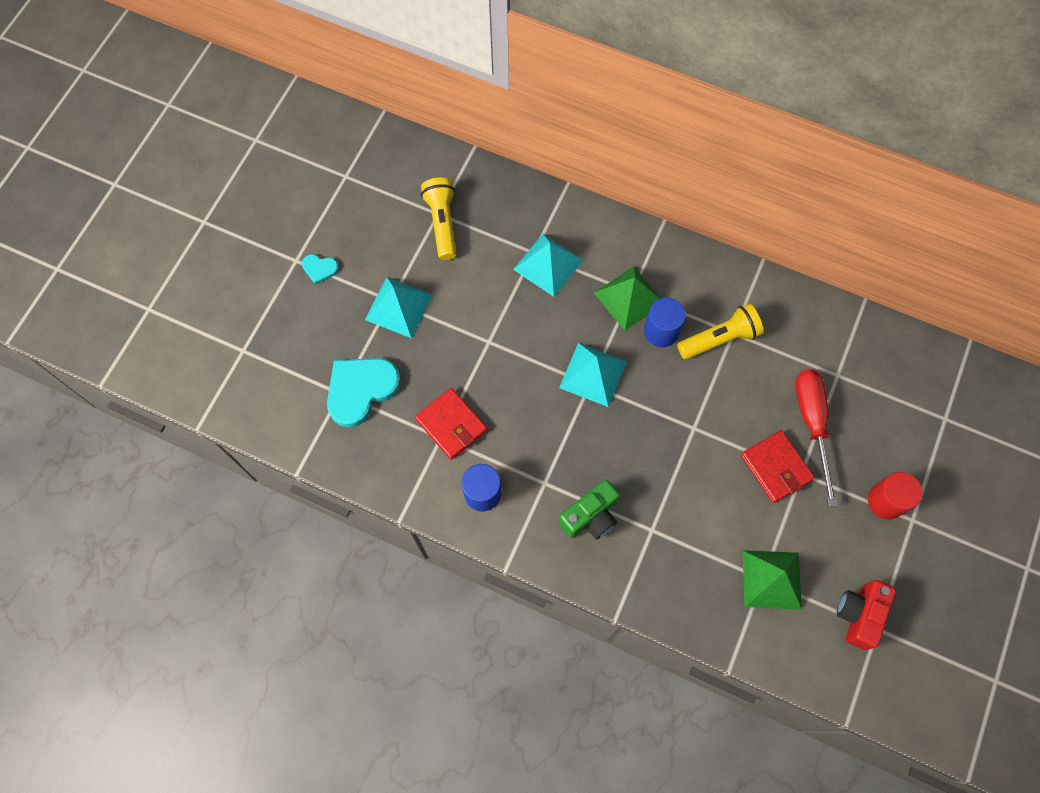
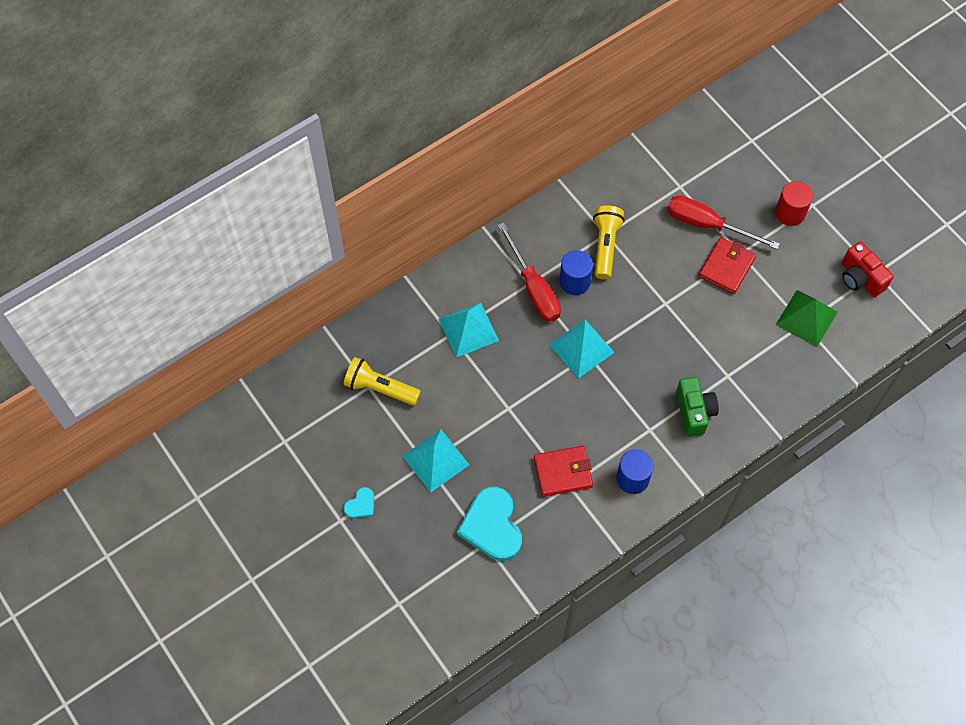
camera: 60 degrees left, 5 degrees down
green pyramid [594,267,661,331] -> red screwdriver [498,222,561,322]
red wallet [741,430,815,503] -> red wallet turned 60 degrees counterclockwise [699,237,756,294]

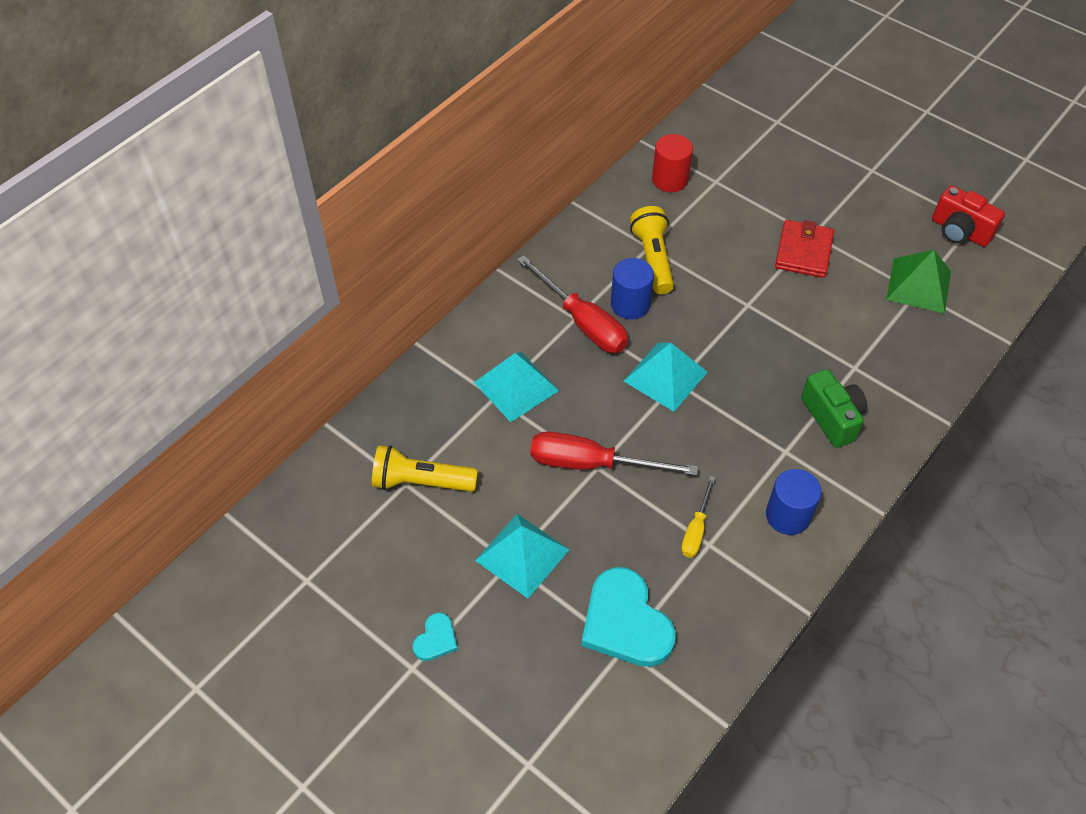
camera: 15 degrees left, 10 degrees down
red wallet [534,446,593,497] -> yellow screwdriver [681,476,715,558]
red screwdriver [667,196,780,249] -> red screwdriver moved to [530,432,698,476]
red cylinder [775,181,813,226] -> red cylinder moved to [652,134,693,192]

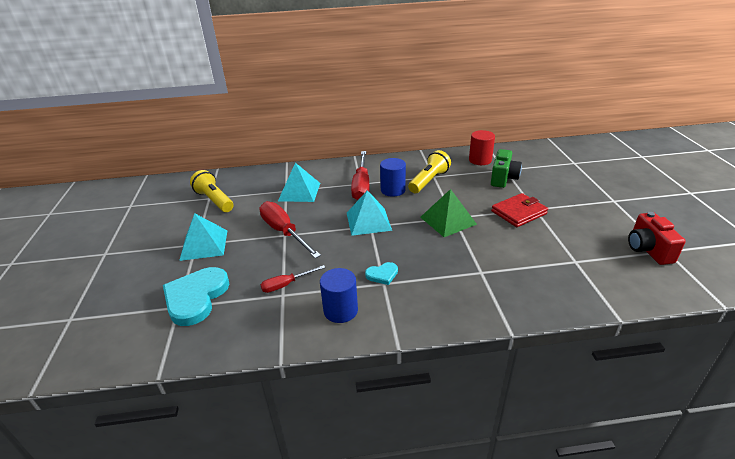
camera: 45 degrees right, 20 degrees down
turquoise heart [413,613,458,661] -> turquoise heart moved to [365,262,398,285]
yellow screwdriver [681,476,715,558] -> red screwdriver [261,265,325,293]
green camera [801,369,867,448] -> green camera moved to [491,149,522,188]
green pyramid [886,250,951,313] -> green pyramid moved to [420,189,477,237]

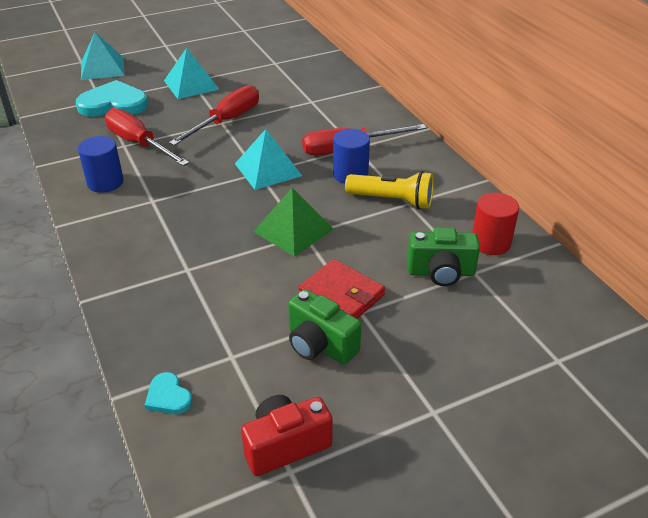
camera: 70 degrees right, 5 degrees up
yellow flashlight [190,170,234,212] -> none
red screwdriver [261,265,325,293] -> red screwdriver [105,108,189,166], size x1.83
turquoise pyramid [278,163,320,202] -> turquoise pyramid moved to [81,32,125,80]
turquoise heart [365,262,398,285] -> turquoise heart moved to [145,372,192,414]
none -> green camera [288,289,361,364]

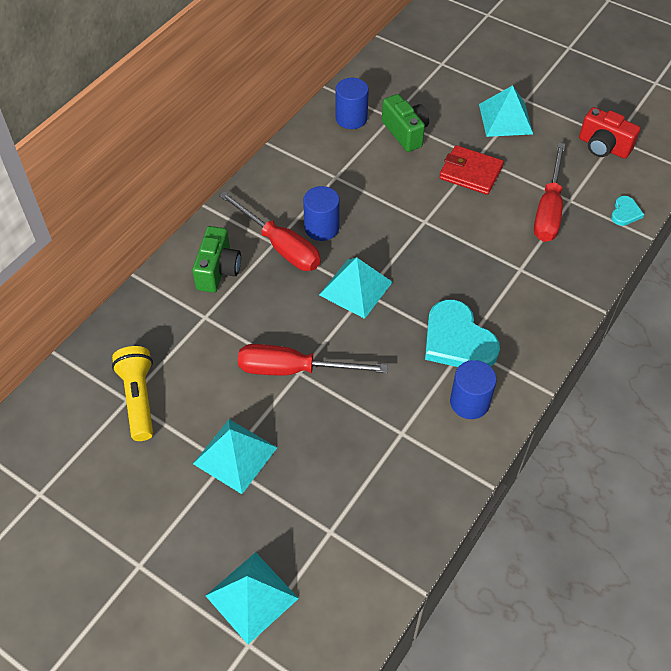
camera: 120 degrees left, 15 degrees up
turquoise heart [76,80,148,117] -> turquoise heart moved to [425,299,500,367]
red screwdriver [105,108,189,166] -> red screwdriver moved to [534,143,565,242]
green pyramid [253,188,334,257] -> none
green camera [288,289,361,364] -> green camera moved to [192,226,241,293]
red wallet [298,259,385,319] -> red wallet turned 75 degrees counterclockwise [439,145,504,195]
yellow flashlight [345,171,434,209] -> yellow flashlight moved to [112,346,153,441]
red cylinder [472,192,519,255] -> blue cylinder [336,78,369,129]
none -> turquoise pyramid [479,85,533,137]

